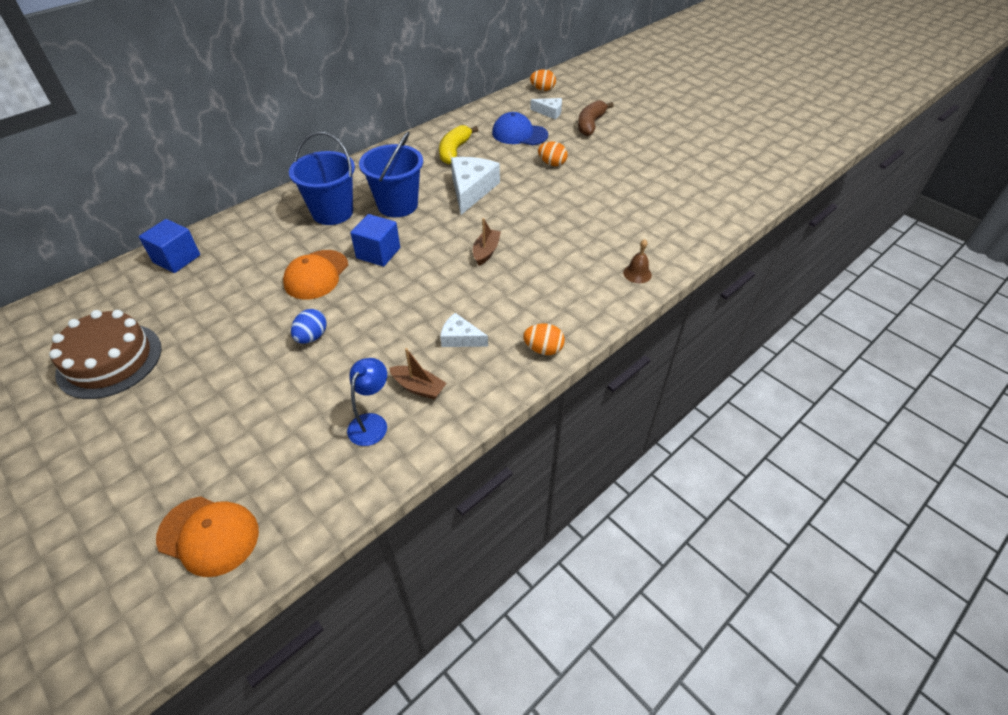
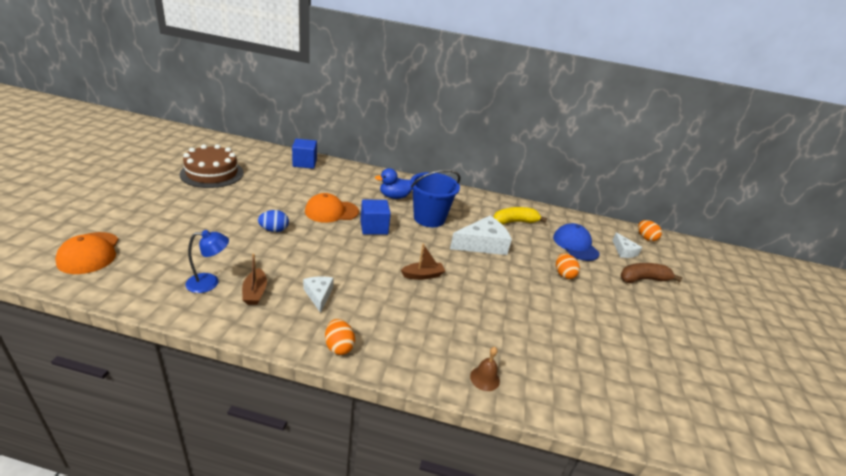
camera: 50 degrees right, 15 degrees down
blue bucket [289,132,355,225] -> blue duck [375,168,413,199]

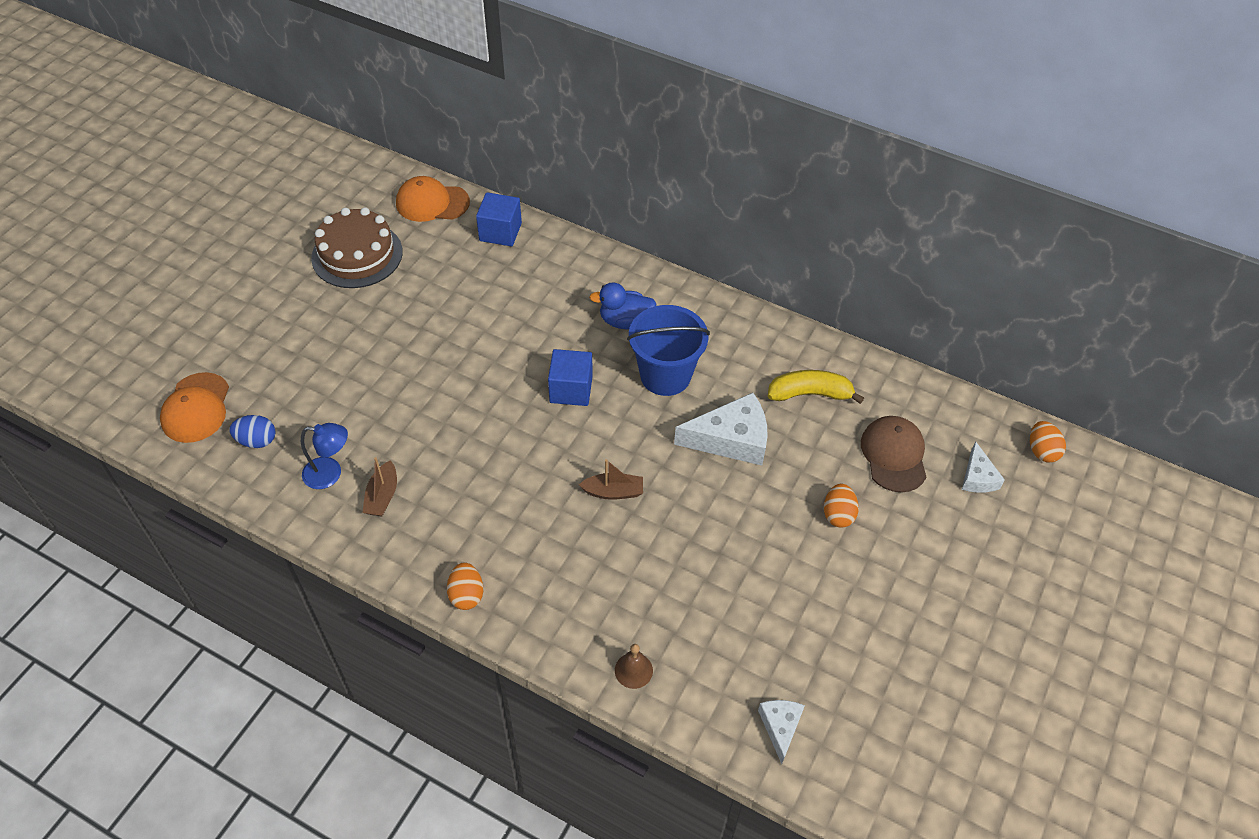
camera: 20 degrees right, 20 degrees up
blue egg [258,210,289,232] -> blue egg moved to [229,415,276,448]
white cheese [303,276,334,313] -> white cheese moved to [758,700,805,764]
orange cap [305,193,359,223] -> orange cap moved to [396,176,470,222]
blue cap [553,223,599,261] -> brown cap [861,416,926,492]
brown banana [621,263,682,283] -> none

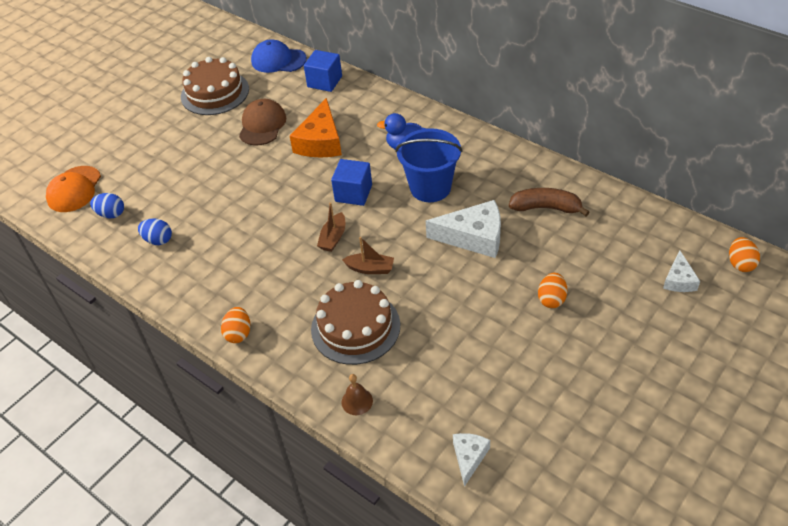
camera: 15 degrees right, 5 degrees down
blue lamp [301,423,348,489] -> blue egg [138,218,172,245]
brown boat [363,457,397,517] -> brown boat moved to [317,202,345,252]
orange cap [396,176,470,222] -> blue cap [251,40,307,73]
yellow banana [768,370,864,404] -> brown banana [509,188,590,216]
brown cap [861,416,926,492] -> brown cap moved to [239,99,286,146]
none -> orange cheese [290,98,342,157]
none -> brown cake [311,280,400,365]

